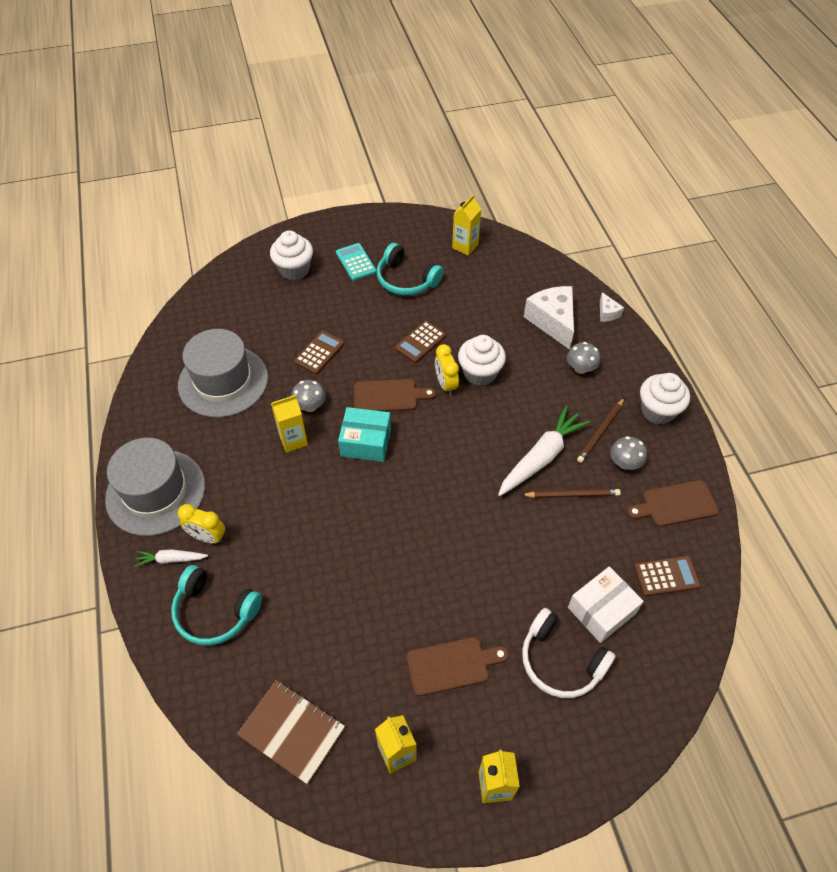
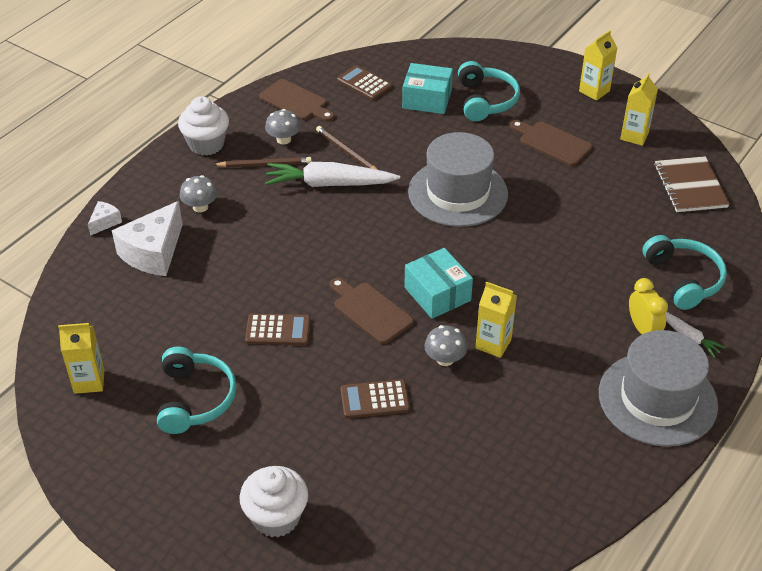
camera: 130 degrees left, 10 degrees down
grey hat [178,329,268,418] -> grey hat moved to [408,132,508,227]
turquoise calculator [336,243,376,281] -> none
yellow clock [435,344,459,396] -> none
white cupcake [458,335,506,386] -> none
white headphones [522,608,616,698] -> turquoise headphones [458,61,520,121]
white box [568,566,644,643] -> turquoise box [402,63,453,114]

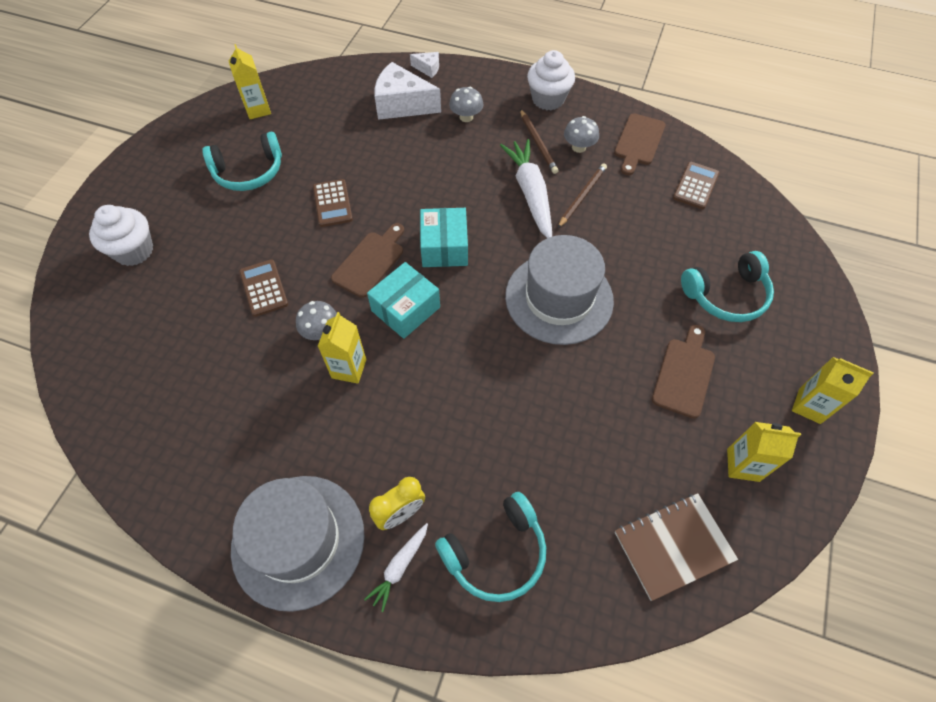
camera: 75 degrees right, 15 degrees up
turquoise box [402,63,453,114] -> turquoise box moved to [420,208,468,267]

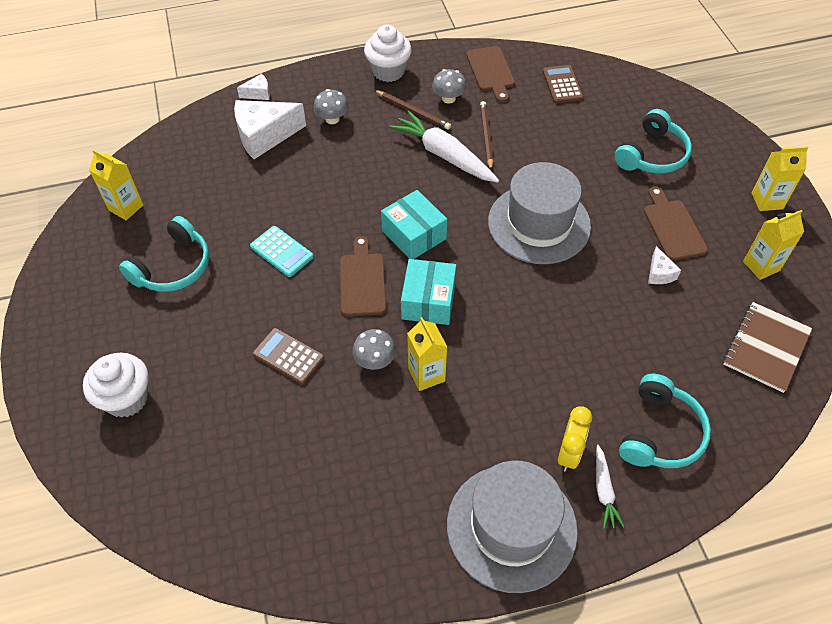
camera: 35 degrees left, 5 degrees down
brown calculator [313,179,353,227] -> turquoise calculator [250,226,314,277]
none -> white cheese [648,246,681,284]

